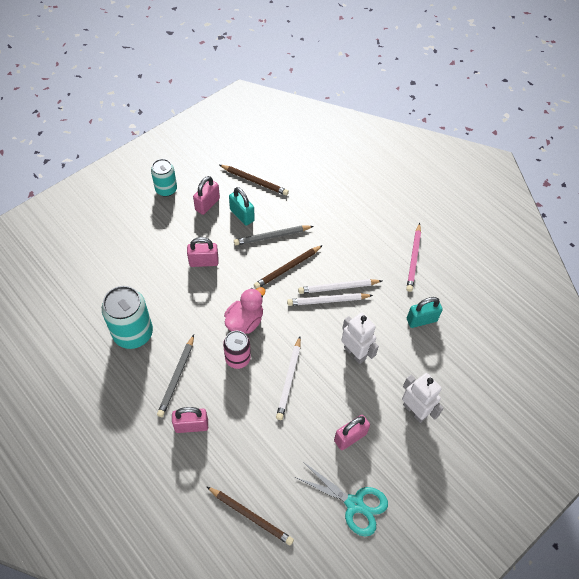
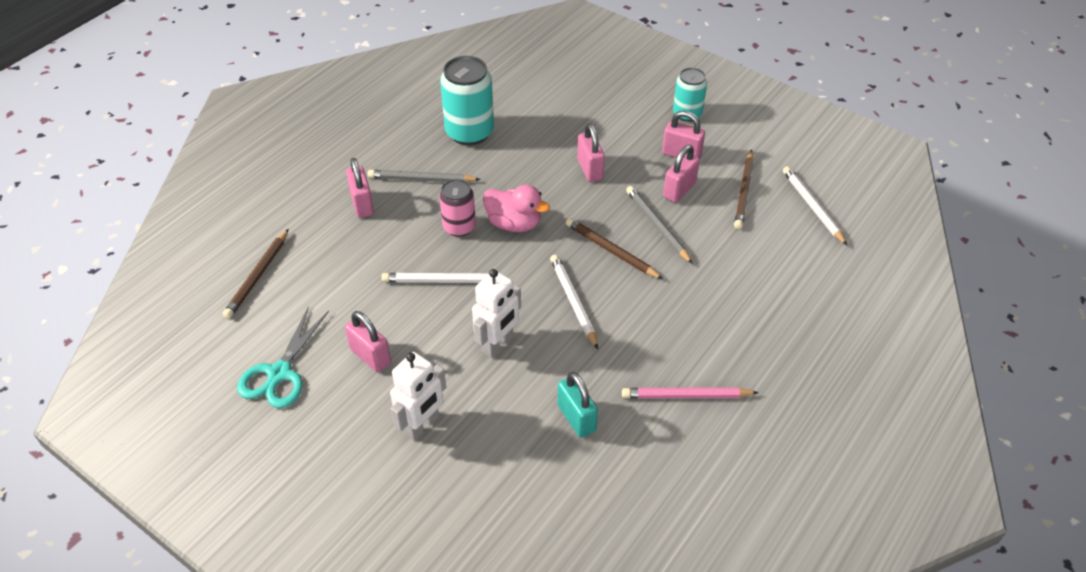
camera: 80 degrees right, 10 degrees down
turquoise padlock [229,187,255,226] -> pink padlock [663,145,700,203]
white pencil [298,279,382,294] -> white pencil moved to [783,166,848,246]

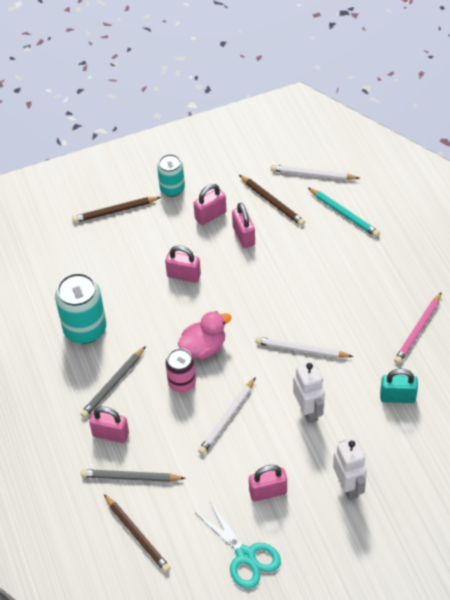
camera: 55 degrees left, 5 degrees up
brown pencil [566,218,663,279] -> brown pencil moved to [72,197,161,223]
grey pencil [626,186,693,264] -> grey pencil moved to [81,469,186,482]
none -> turquoise pencil [308,188,380,237]

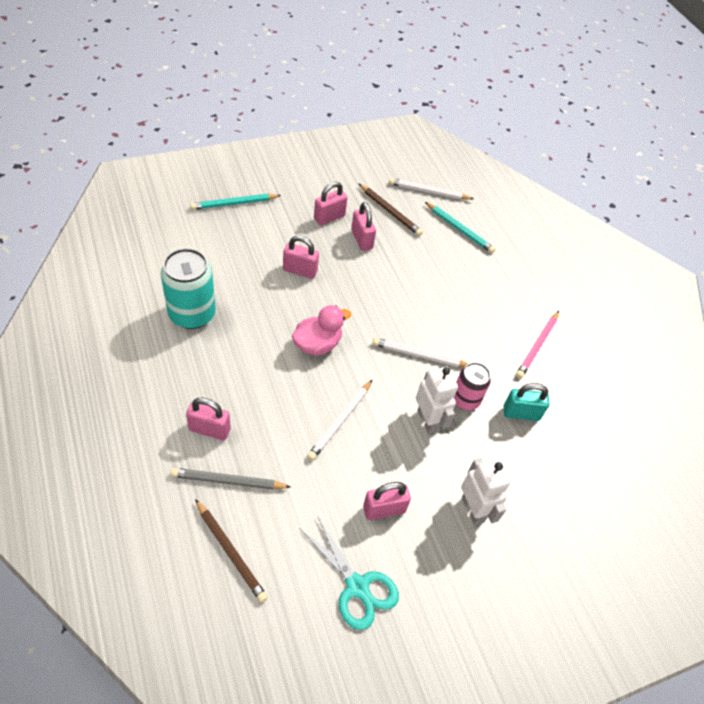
camera: 10 degrees left, 0 degrees up
brown pencil [72,197,161,223] -> turquoise pencil [190,194,281,210]
grey pencil [80,346,146,418] -> none
turquoise can [157,154,185,197] -> none
pink can [165,348,196,392] -> pink can moved to [454,362,491,410]

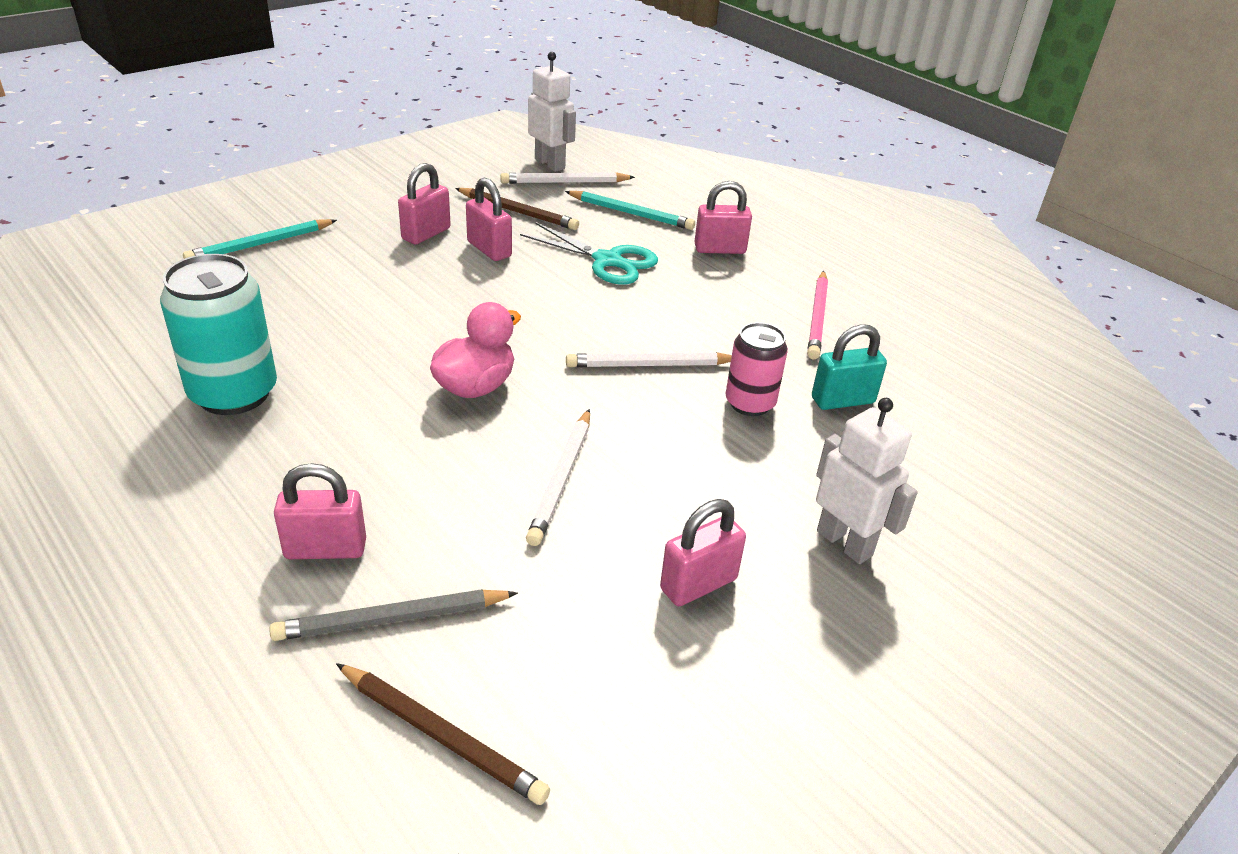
camera: 15 degrees left, 15 degrees down
pink padlock [283,235,319,279] -> pink padlock moved to [694,181,752,254]
turquoise scissors [299,515,399,630] -> turquoise scissors moved to [520,222,658,285]
white robot [416,367,458,434] -> white robot moved to [528,52,576,172]

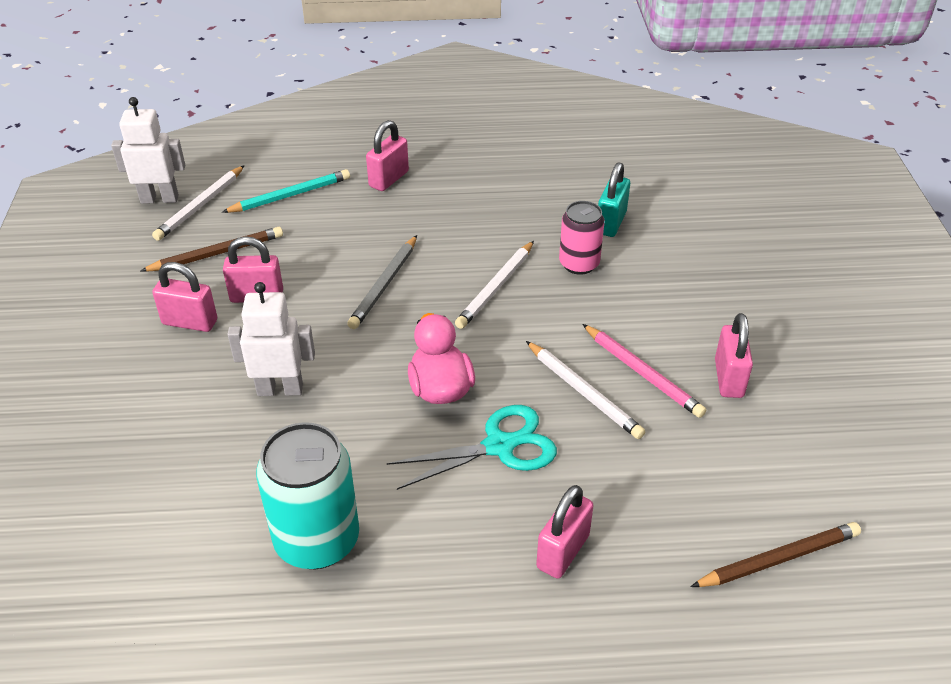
camera: 50 degrees left, 5 degrees up
turquoise pencil [183,219,337,259] -> none
grey pencil [269,589,518,641] -> grey pencil moved to [347,235,417,329]
pink padlock [398,163,451,245] -> pink padlock turned 60 degrees counterclockwise [152,262,217,332]
turquoise scissors [520,222,658,285] -> turquoise scissors moved to [387,405,557,490]
pink pencil [807,271,828,359] -> pink pencil moved to [582,324,706,418]
white robot [816,398,918,564] -> white robot moved to [227,282,315,396]

